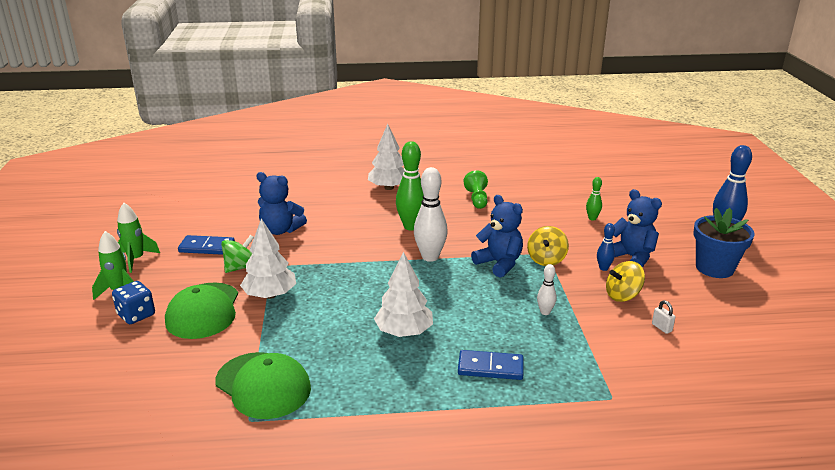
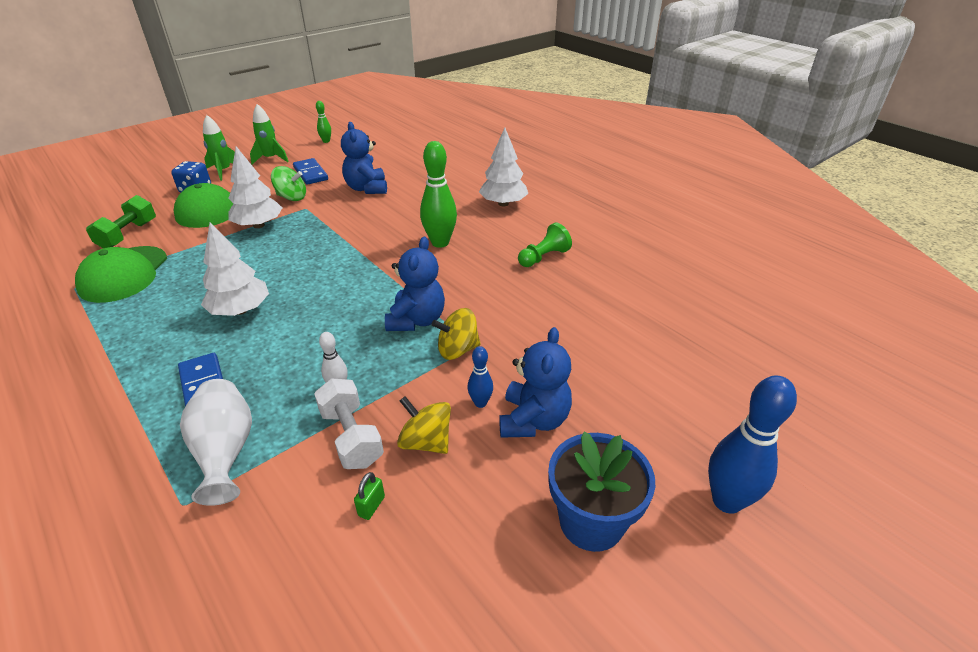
camera: 55 degrees right, 10 degrees up
white bowling pin [414,167,448,262] -> none
green bowling pin [586,177,602,221] -> green bowling pin moved to [316,101,331,143]
white padlock [652,300,675,334] -> green padlock [354,472,385,520]
none -> green dumbbell [86,195,156,248]
none -> white vase [180,379,252,506]
none -> white dumbbell [314,378,384,469]

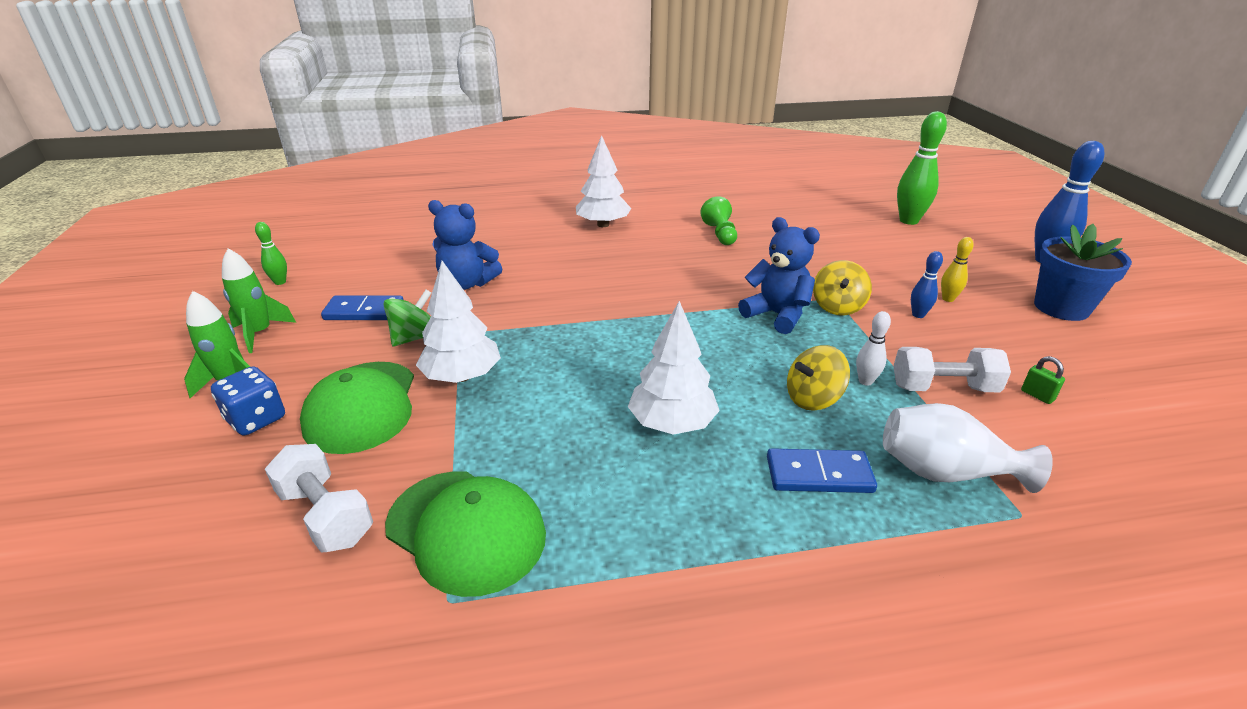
camera: 60 degrees left, 5 degrees down
green dumbbell [86,195,156,248] -> white dumbbell [265,444,373,552]
yellow spinning top [397,396,451,454] -> yellow spinning top moved to [787,345,850,411]
green bowling pin [420,141,457,248] -> green bowling pin moved to [897,111,947,225]
blue teddy bear [499,327,572,438] -> yellow bowling pin [941,237,974,302]

